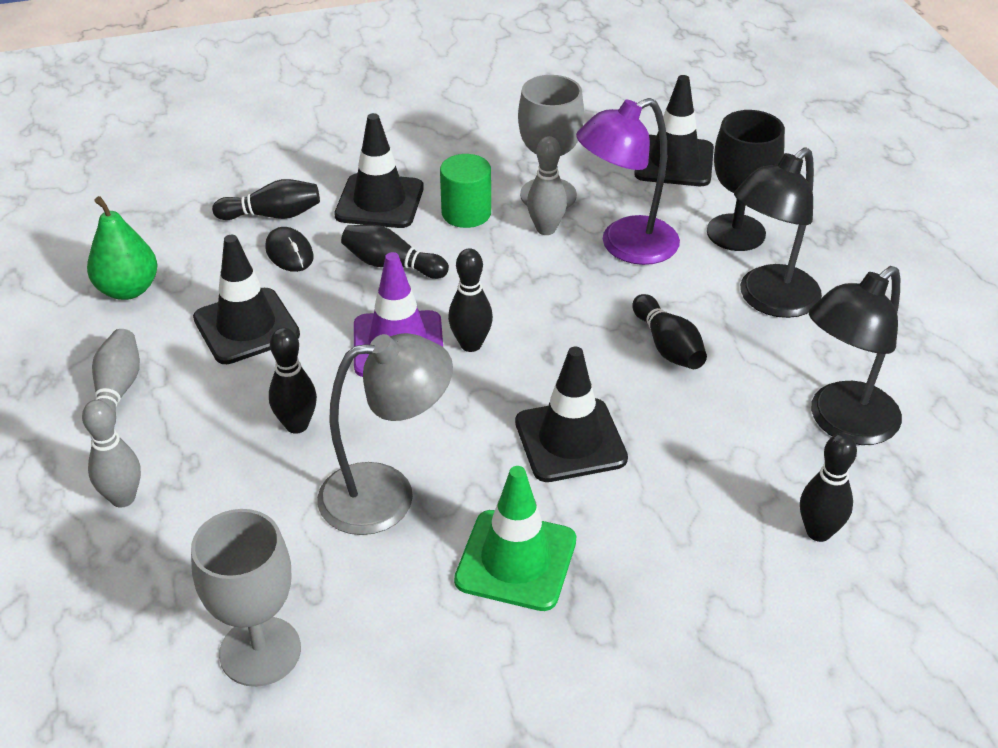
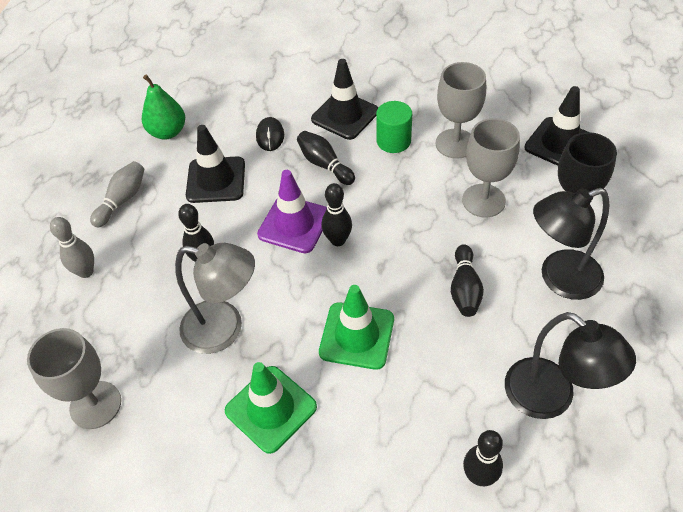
camera: 30 degrees right, 10 degrees up
black bowling pin [212,179,320,220] -> none
black traffic cone [515,346,628,482] -> green traffic cone [319,285,394,370]
grey bowling pin [527,136,567,235] -> none
purple lamp [576,98,680,265] -> grey goblet [462,118,520,217]
black lamp [809,266,902,445] -> black lamp turned 120 degrees counterclockwise [505,312,636,419]

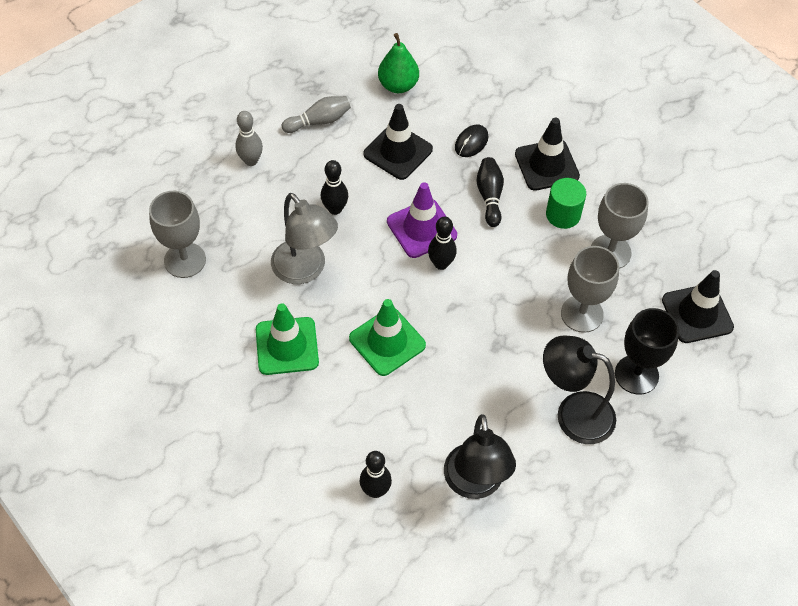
camera: 35 degrees right, 5 degrees up
black bowling pin [451,244,484,317] -> none

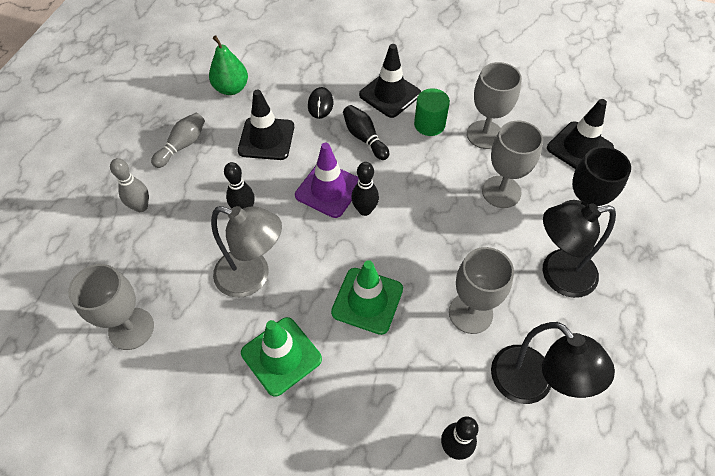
camera: 30 degrees left, 0 degrees up
none -> grey goblet [449,247,514,334]

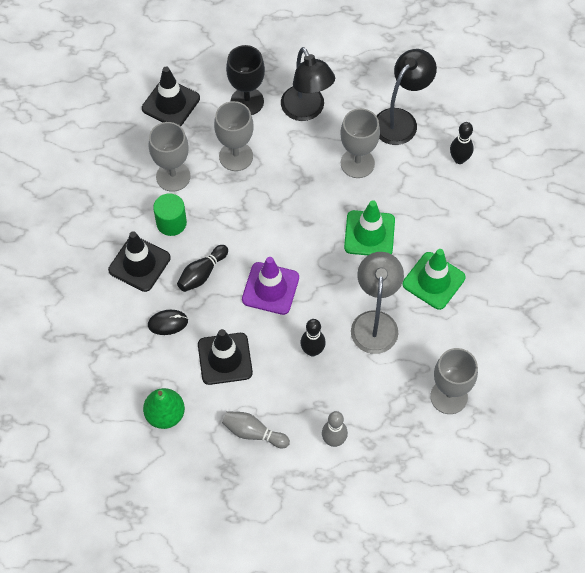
camera: 105 degrees left, 5 degrees up
black bowling pin [351,162,379,216] -> none

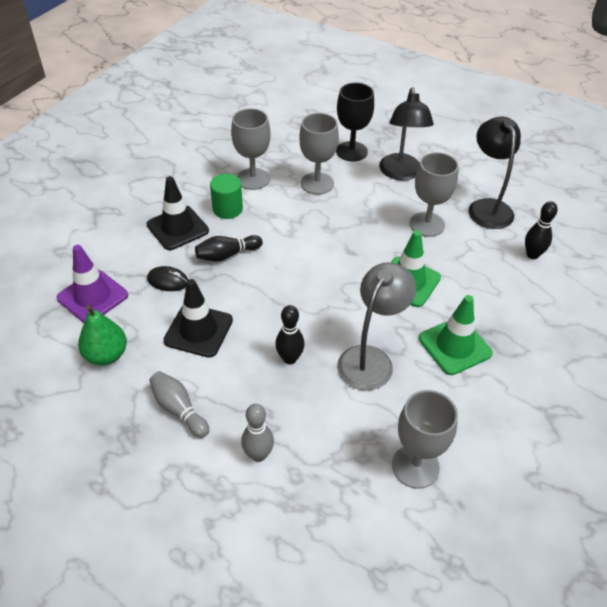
camera: 25 degrees right, 15 degrees down
black traffic cone [142,67,200,126] -> none
purple traffic cone [242,257,299,315] -> purple traffic cone moved to [57,245,128,323]
black lamp [377,49,437,145] -> black lamp turned 75 degrees counterclockwise [468,117,521,229]

